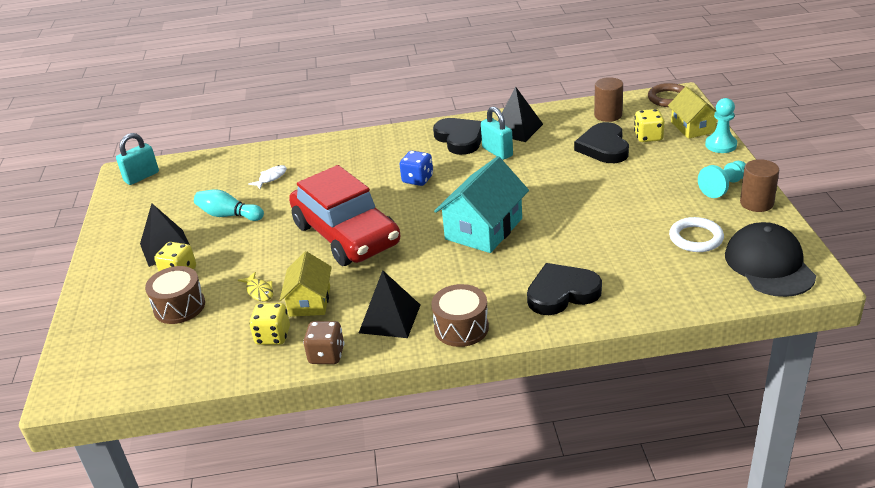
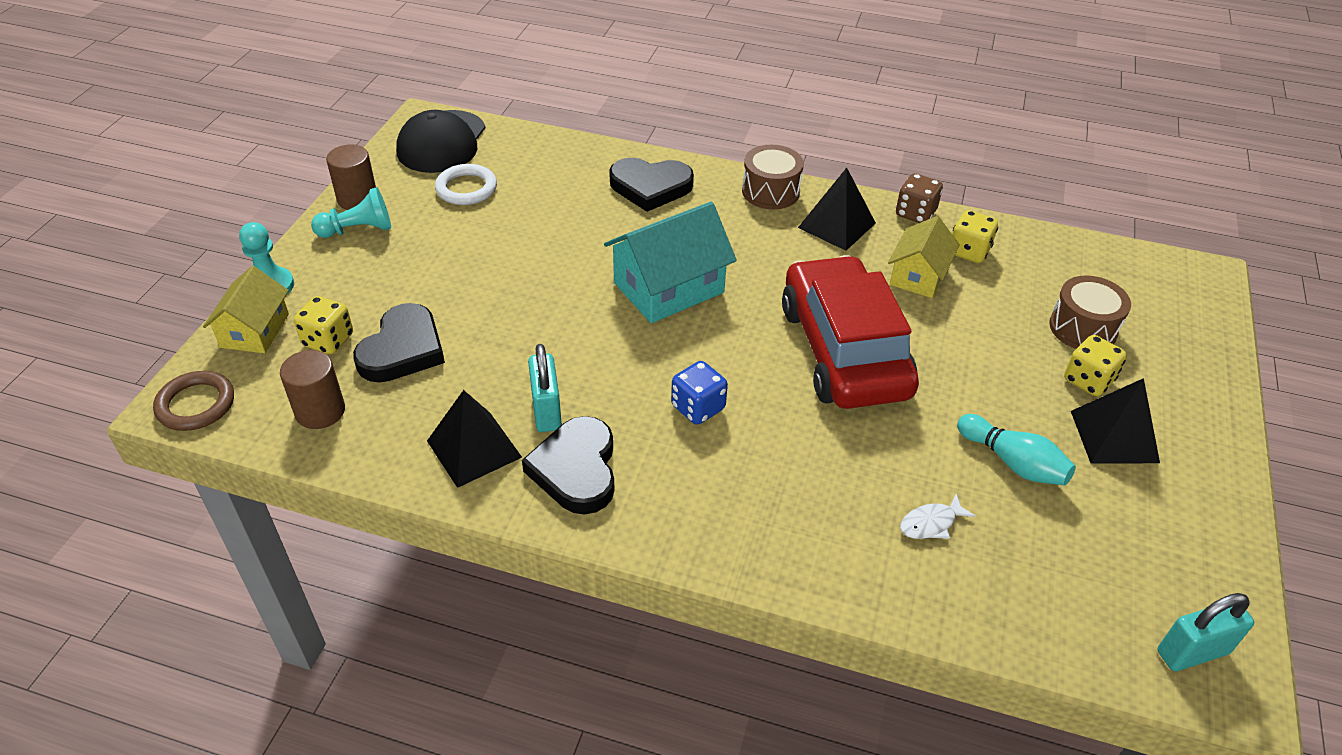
camera: 160 degrees left, 10 degrees up
yellow fish [238,272,273,301] -> none

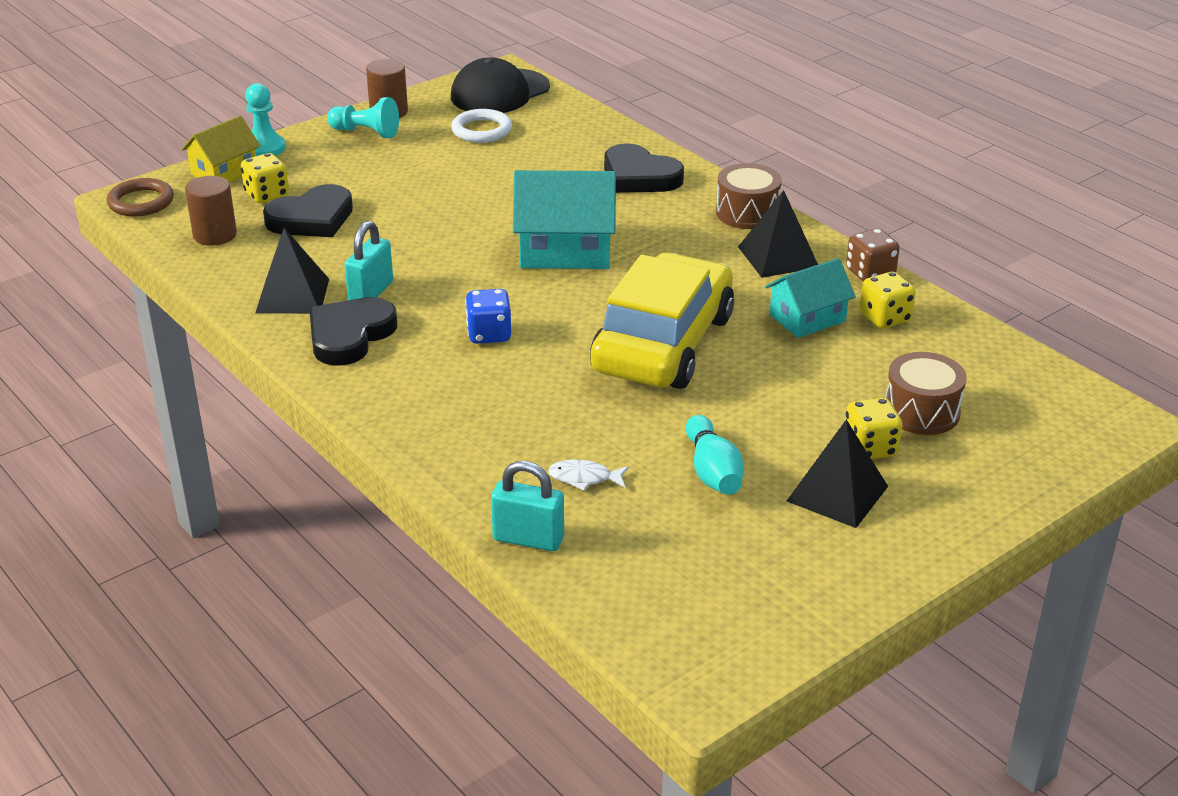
camera: 35 degrees right, 10 degrees down
red car [782,255,919,409] -> yellow car [590,253,734,389]
yellow house [888,216,960,298] -> turquoise house [765,258,856,338]
turquoise padlock [1158,593,1254,671] -> turquoise padlock moved to [491,461,564,551]

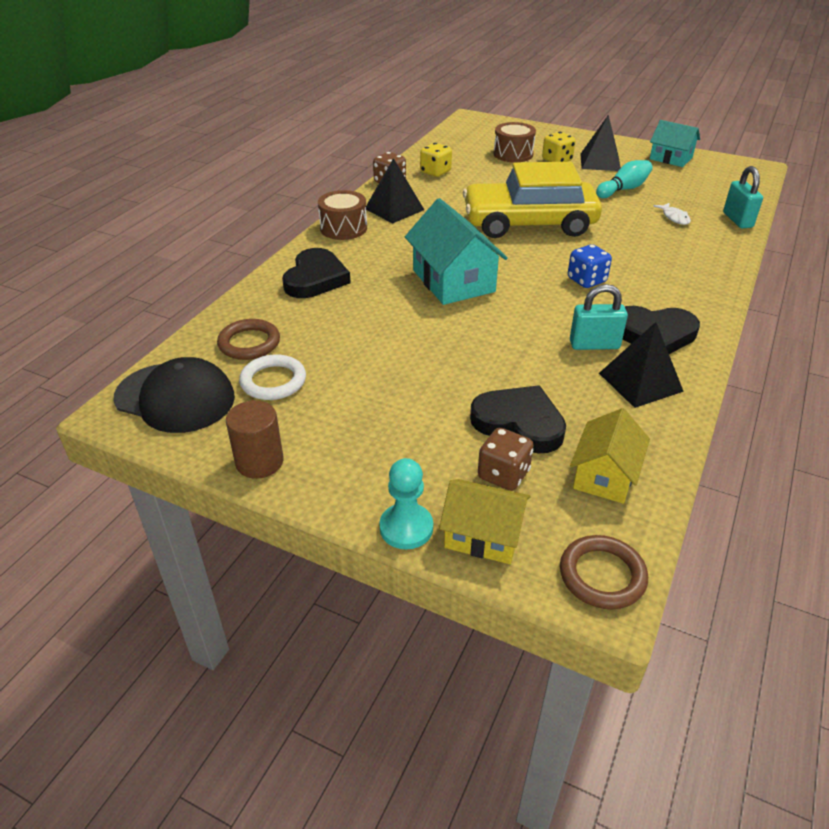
camera: 115 degrees left, 5 degrees up
brown cylinder [185,176,237,246] -> yellow house [570,408,650,504]
yellow dice [241,153,289,203] -> brown dice [478,428,534,491]
turquoise pawn [327,97,399,138] -> none
turquoise house [765,258,856,338] -> turquoise house moved to [650,120,700,167]
none -> brown ring [217,319,280,360]

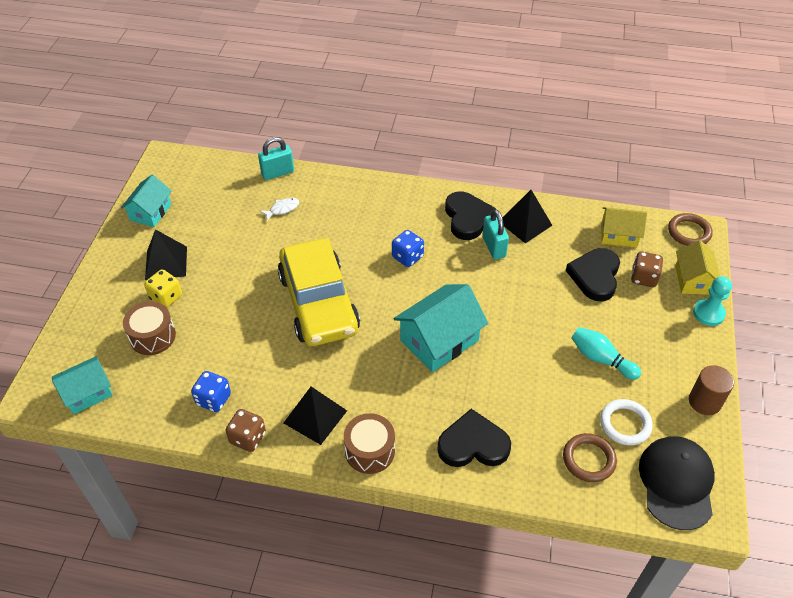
camera: 105 degrees left, 10 degrees up
yellow dice [420,143,452,177] -> blue dice [191,371,231,412]
turquoise bowling pin [596,160,653,198] -> turquoise bowling pin moved to [572,327,641,380]
none -> turquoise house [52,356,113,414]

